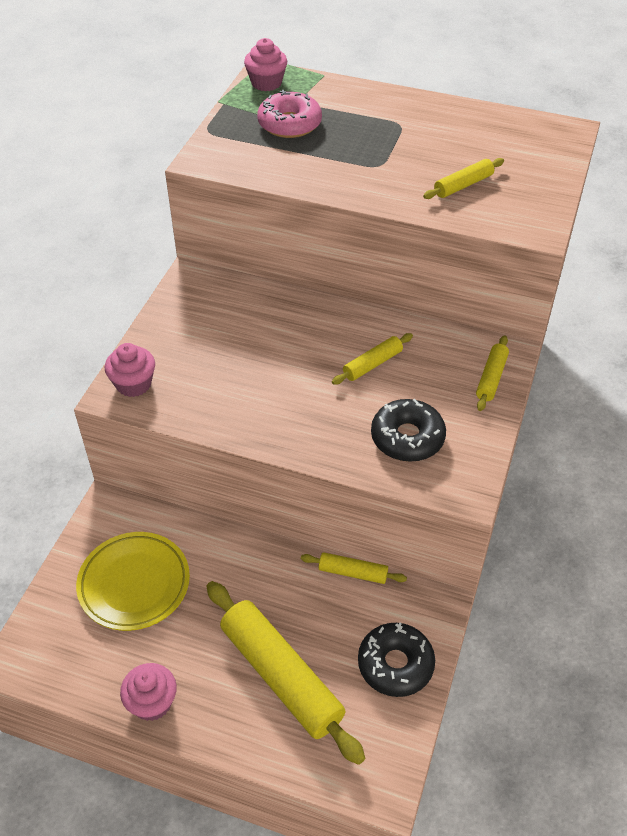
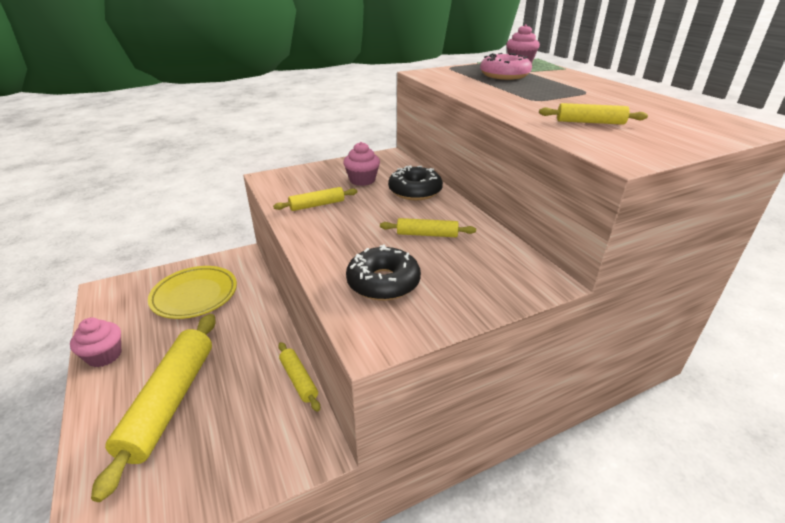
camera: 45 degrees right, 15 degrees down
pink cupcake [105,343,155,397] -> pink cupcake moved to [343,142,380,186]
black donut [358,622,435,697] -> black donut moved to [388,165,443,200]
yellow rolling pin [476,335,509,411] -> yellow rolling pin moved to [273,187,358,211]

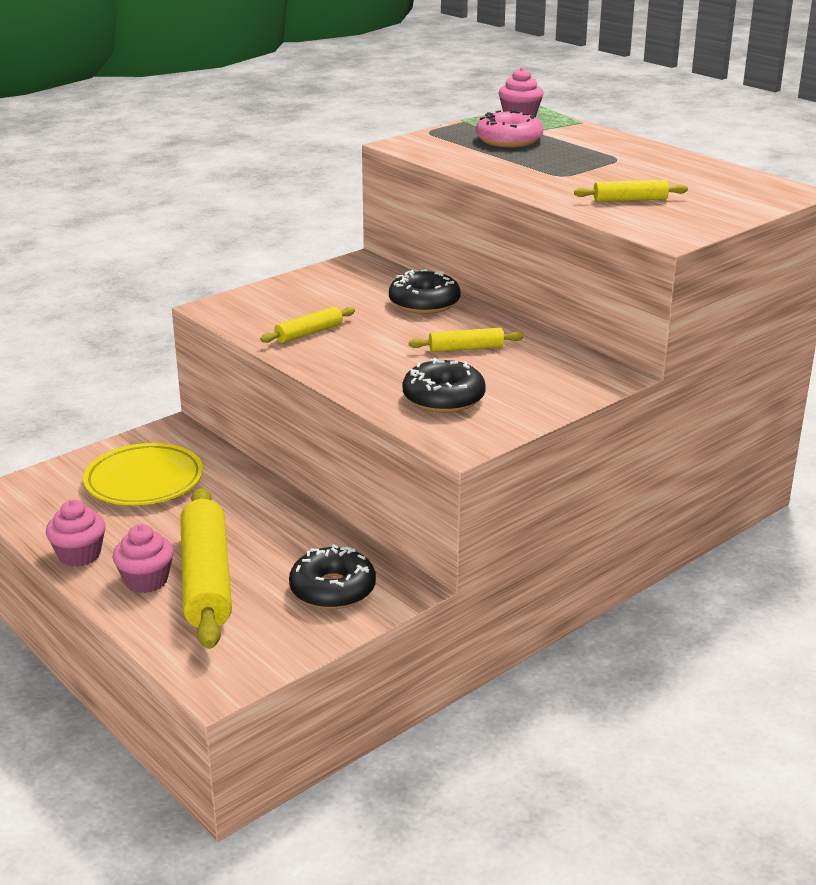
camera: 15 degrees left, 5 degrees down
yellow rolling pin [278,342,320,412] -> none
pink cupcake [343,142,380,186] -> pink cupcake moved to [112,524,174,593]
none -> black donut [289,544,376,609]

